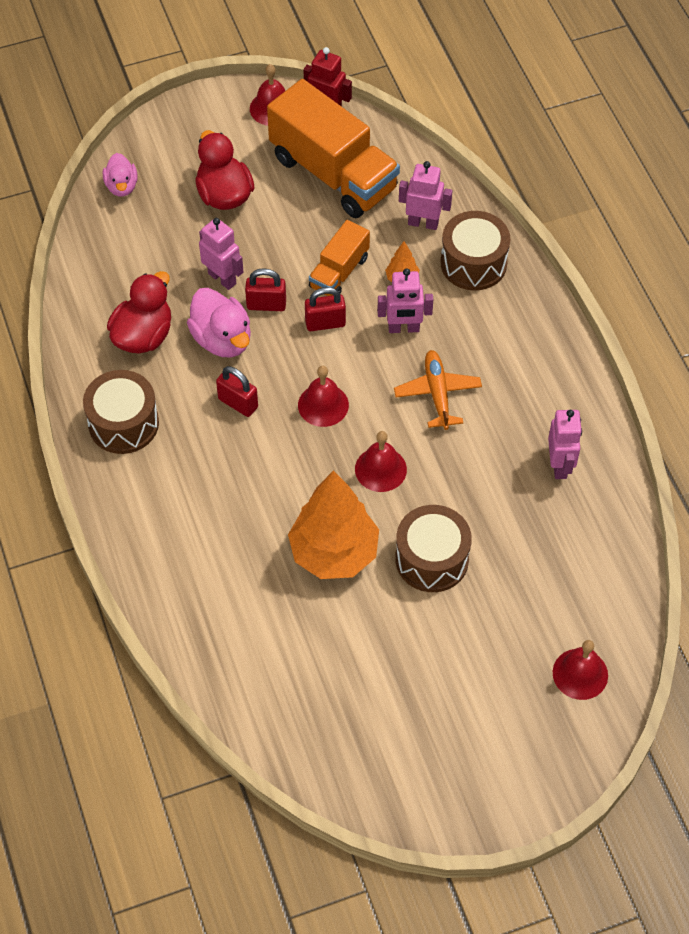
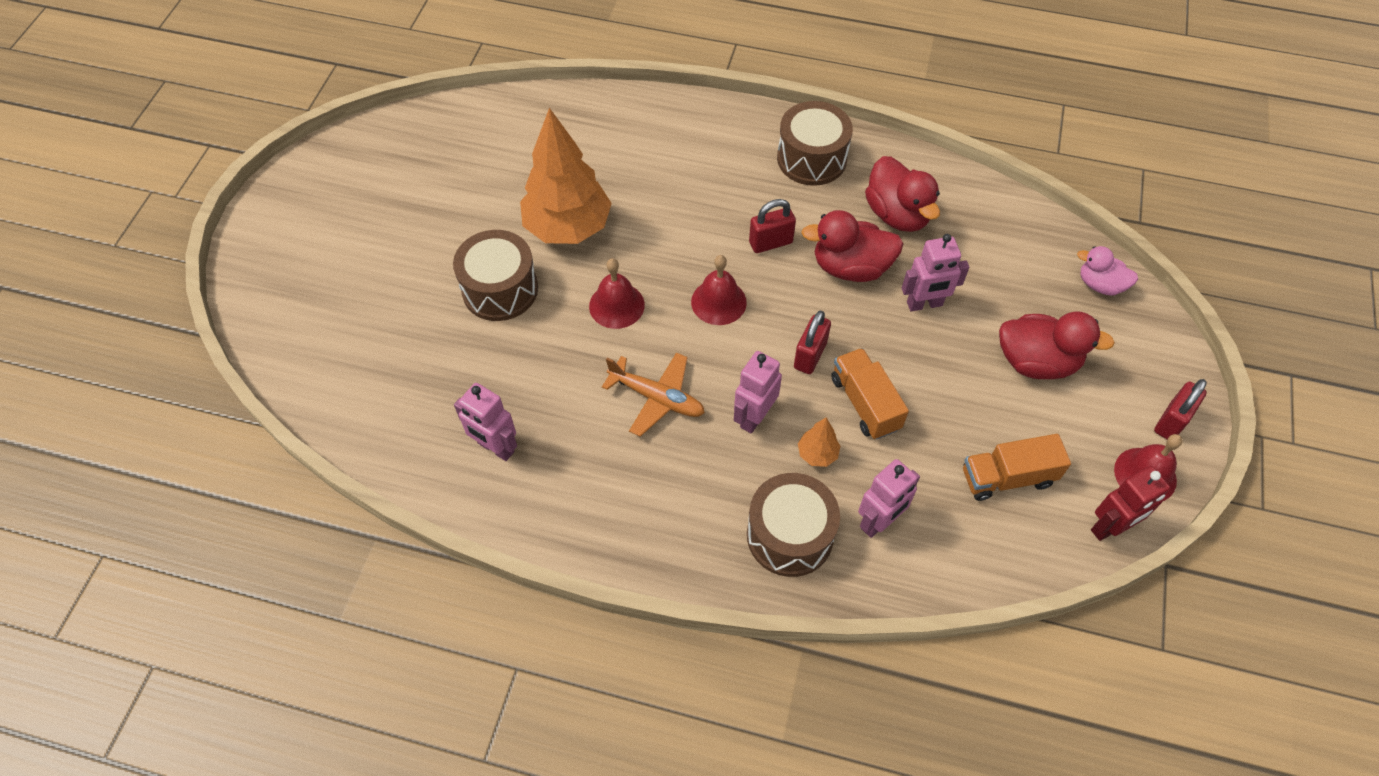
camera: 125 degrees right, 0 degrees up
pink duck [187,288,251,357] -> red duck [801,210,903,282]
red padlock [245,268,286,311] -> red padlock moved to [1154,379,1207,439]
orange truck [267,79,400,218] -> orange truck [963,434,1071,501], size x0.52
red bell [553,640,608,700] -> none

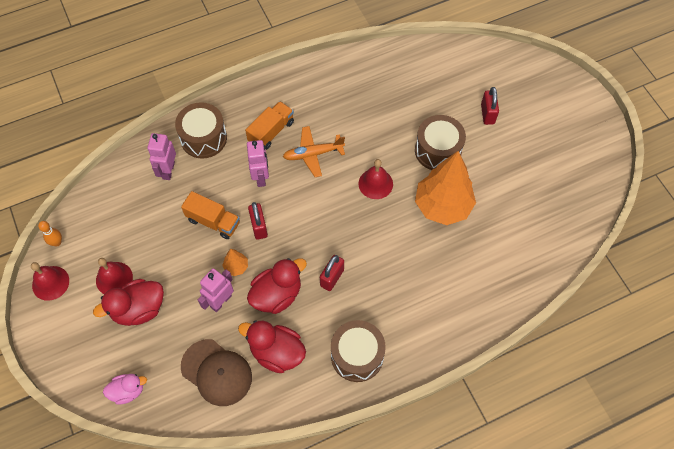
camera: 140 degrees right, 5 degrees up
pink robot [454,383,517,461] -> none
red bell [691,255,747,325] -> red bell moved to [96,258,133,294]
orange tree [798,418,840,467] -> orange tree moved to [222,249,248,276]
orange truck [963,434,1071,501] -> orange truck moved to [245,101,294,150]
red robot [1091,466,1170,541] -> orange bowling pin [38,221,62,246]
red padlock [1154,379,1207,439] -> red padlock moved to [481,87,499,125]
none -> brown cap [181,339,252,406]

